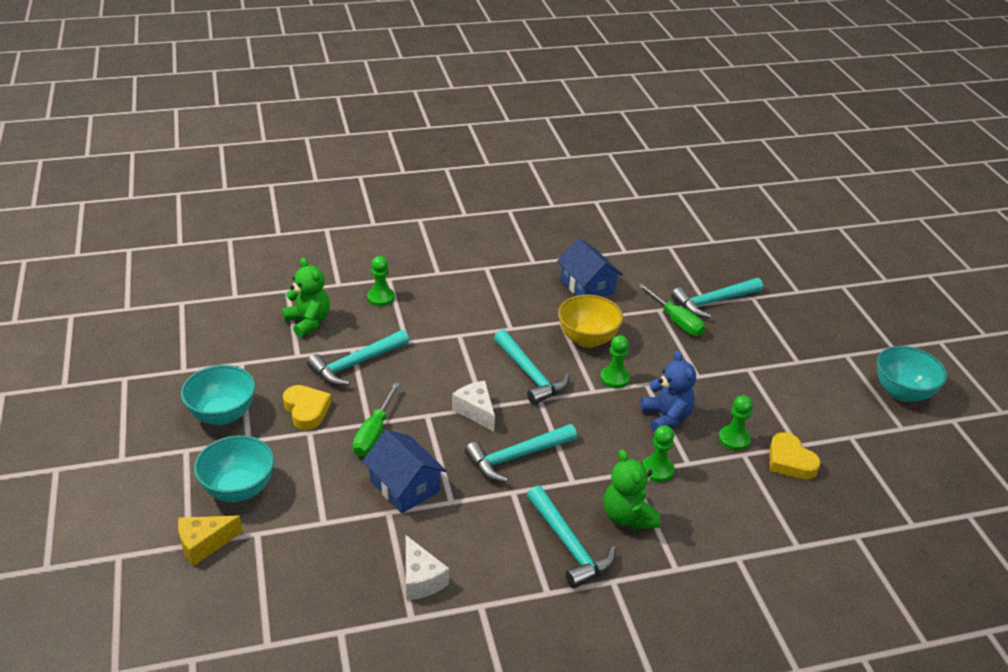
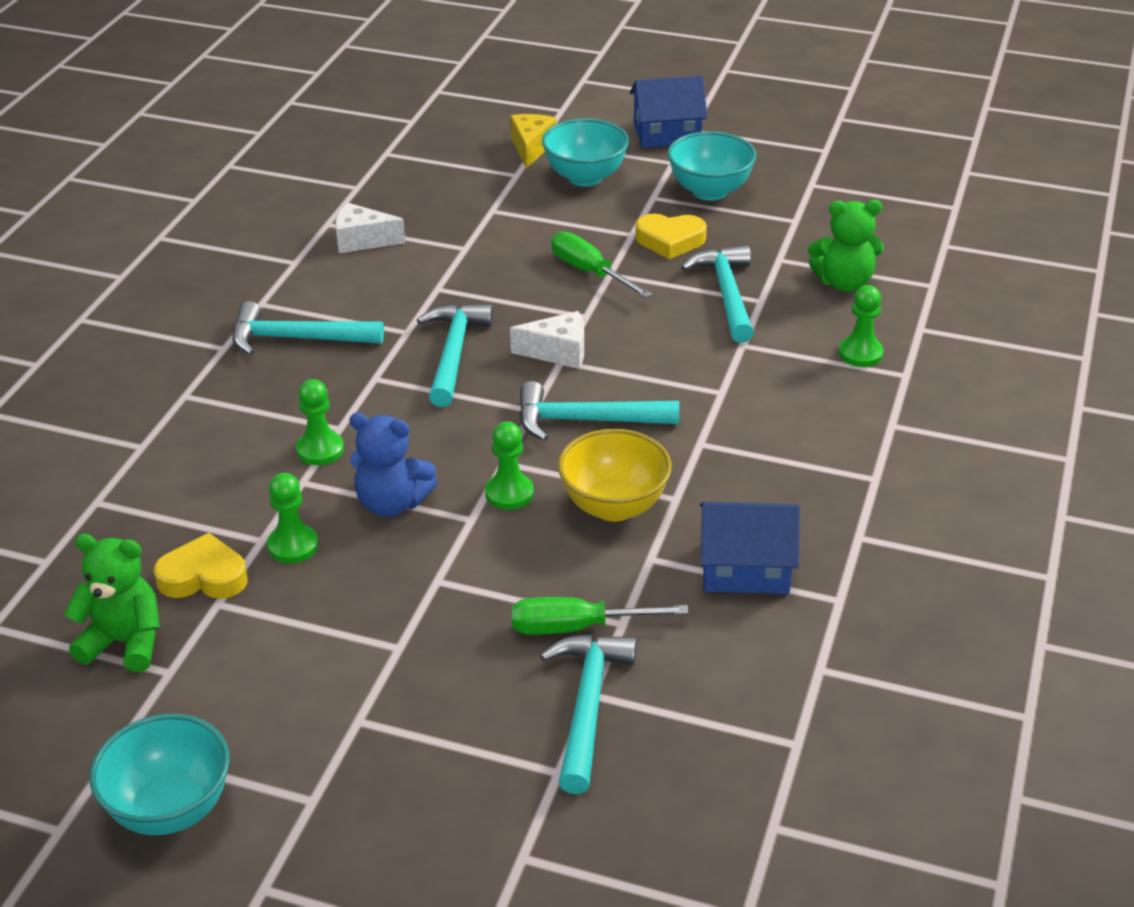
camera: 125 degrees right, 0 degrees up
blue house [362,430,447,513] -> blue house moved to [630,76,708,148]
green teddy bear [604,449,660,530] -> green teddy bear moved to [64,534,160,672]

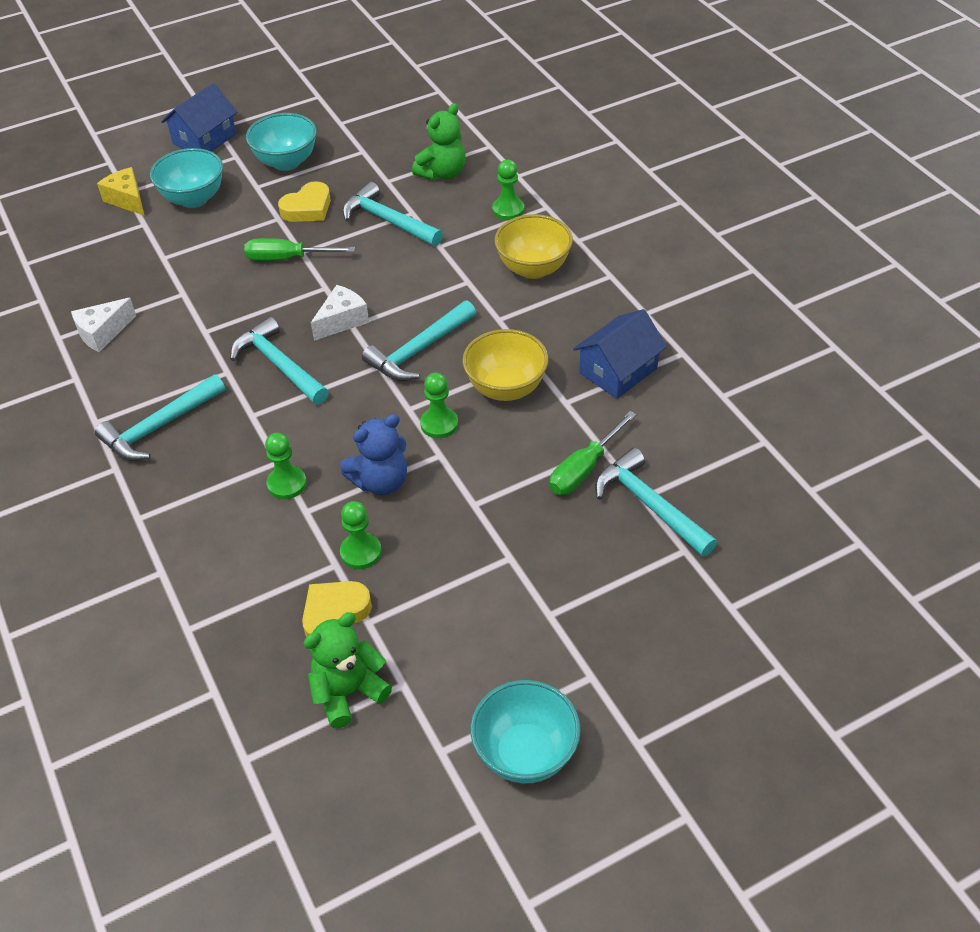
camera: 45 degrees left, 10 degrees up
none -> yellow bowl [494,214,573,279]

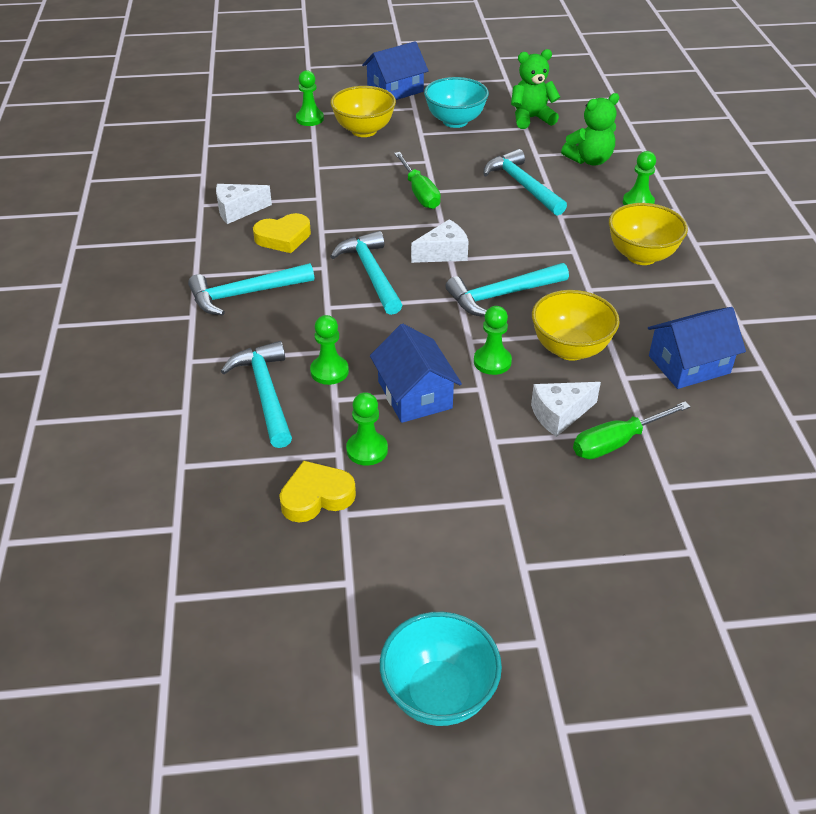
camera: 20 degrees right, 5 degrees down
yellow cheese [97,167,144,215] -> green pawn [296,70,324,126]
turquoise bowl [150,148,223,208] -> yellow bowl [330,86,396,137]
green screwdriver [244,238,355,261] -> green screwdriver turned 135 degrees counterclockwise [394,152,441,209]
yellow heart [278,181,331,222] -> yellow heart moved to [253,213,311,253]
green teddy bear [303,612,392,728] -> green teddy bear moved to [511,49,560,129]
blue teddy bear [340,414,407,495] -> blue house [370,324,462,423]
turquoise hammer [595,448,717,557] -> turquoise hammer moved to [221,341,292,448]
none -> white cheese [531,382,601,437]

